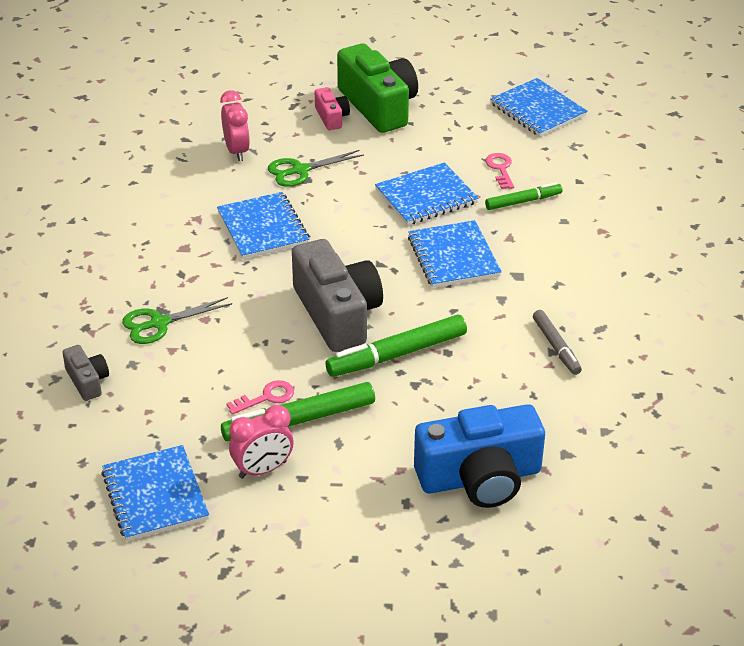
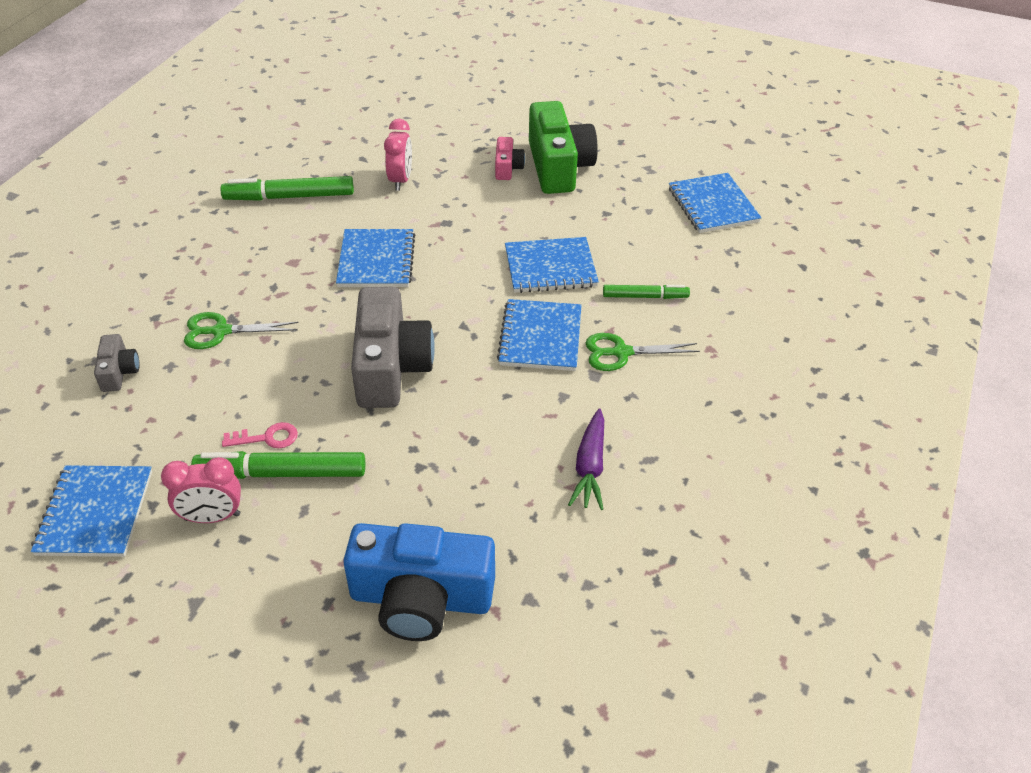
camera: 20 degrees right, 5 degrees up
green scissors [268,150,364,187] -> green scissors moved to [586,333,700,371]
green marker [325,314,467,377] -> green marker moved to [220,176,354,201]
pink key [485,153,514,189] -> none
grey marker [533,310,582,375] -> purple carrot [568,408,604,510]

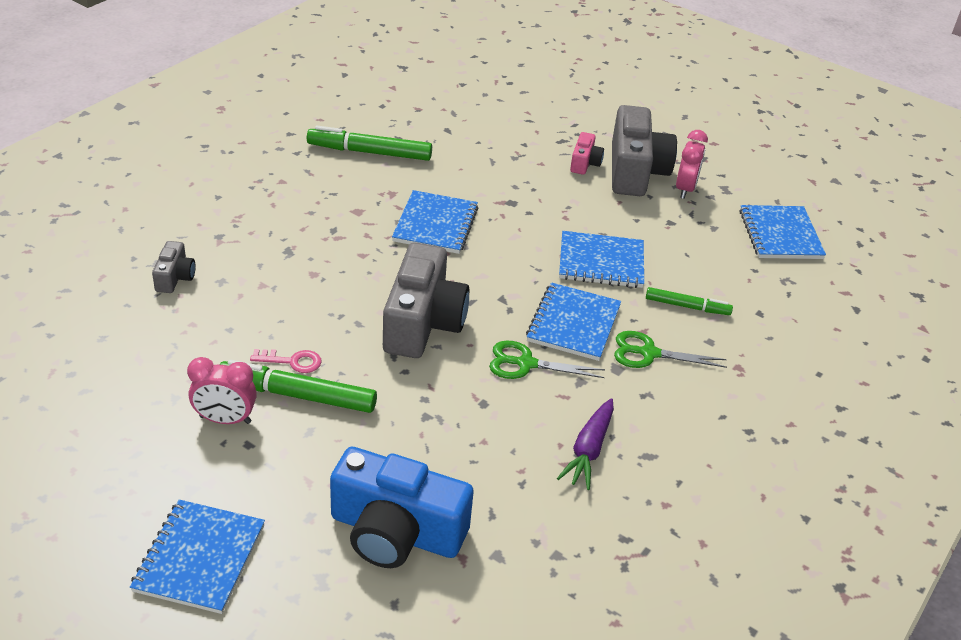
camera: 10 degrees right, 5 degrees down
blue notebook [31,465,152,557] -> blue notebook moved to [130,499,265,614]
green scissors [184,312,299,349] -> green scissors moved to [489,340,605,379]
pink clock [384,119,412,191] -> pink clock moved to [676,130,708,199]
green camera [529,101,598,194] -> grey camera [612,105,677,196]

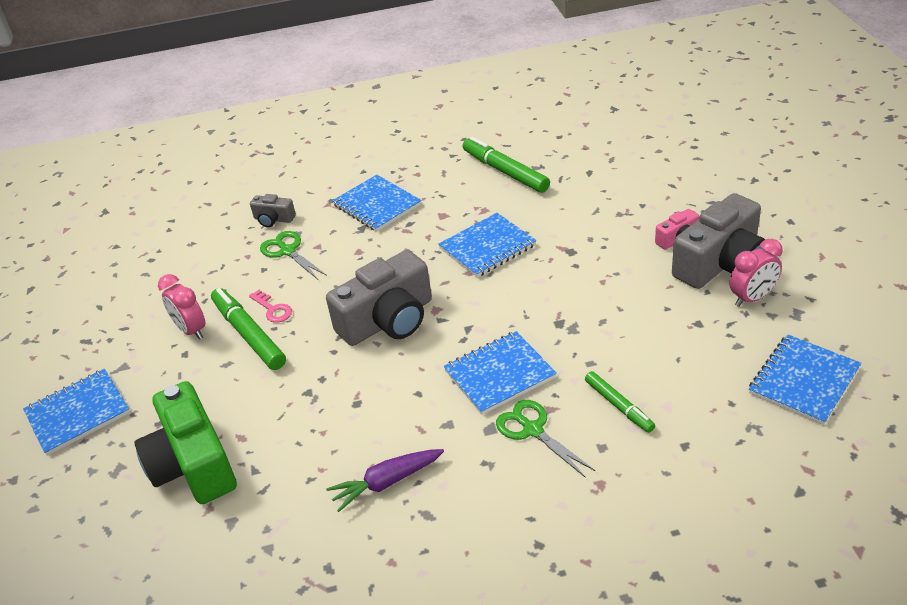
camera: 50 degrees right, 0 degrees up
grey camera [152,241,196,293] -> grey camera turned 60 degrees clockwise [250,194,296,227]
blue camera [330,447,474,568] -> green camera [135,381,237,504]
green scissors [489,340,605,379] -> green scissors moved to [260,231,327,280]
blue notebook [559,231,644,288] -> blue notebook moved to [332,175,422,232]

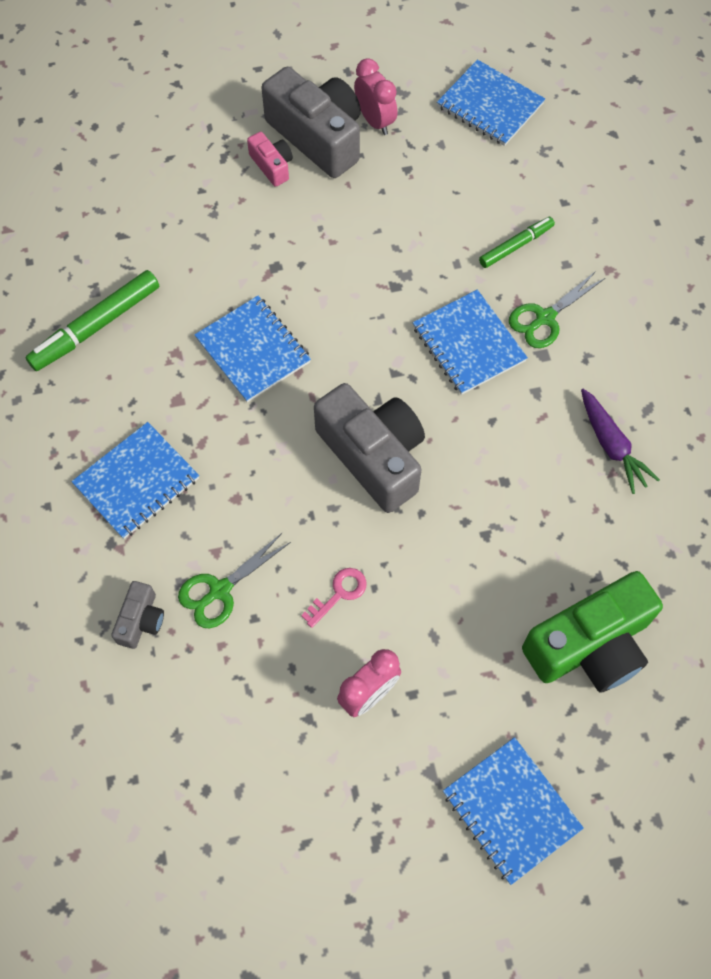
camera: 95 degrees left, 25 degrees up
green marker [211,288,286,370] -> none

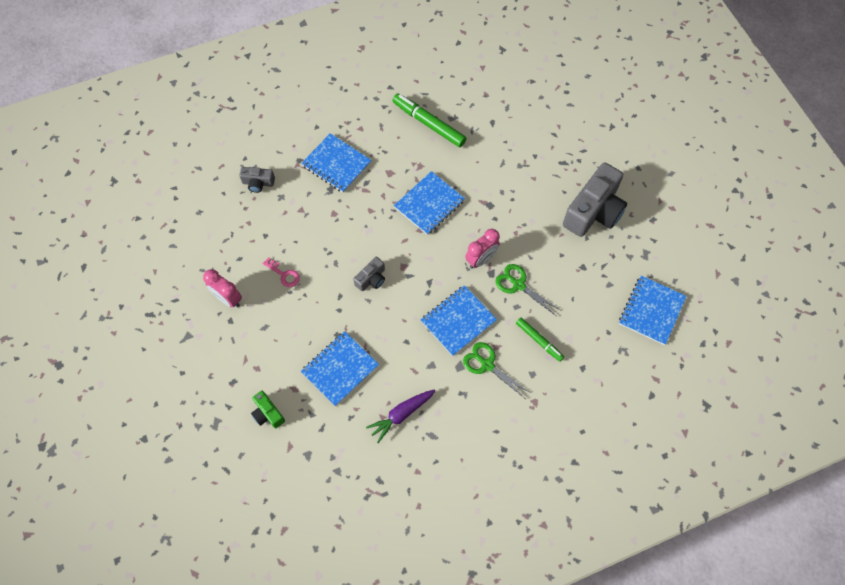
camera: 80 degrees right, 0 degrees up
green scissors [178,532,291,628] -> green scissors moved to [495,264,561,316]
pink camera [247,132,293,187] -> none
grey camera [314,383,425,513] -> grey camera [353,257,385,291], size x0.47
pink clock [354,58,397,135] -> pink clock moved to [465,229,500,268]
blue notebook [443,737,584,885] -> blue notebook moved to [301,331,379,407]
green camera [522,571,663,693] -> green camera [251,391,285,428], size x0.47

